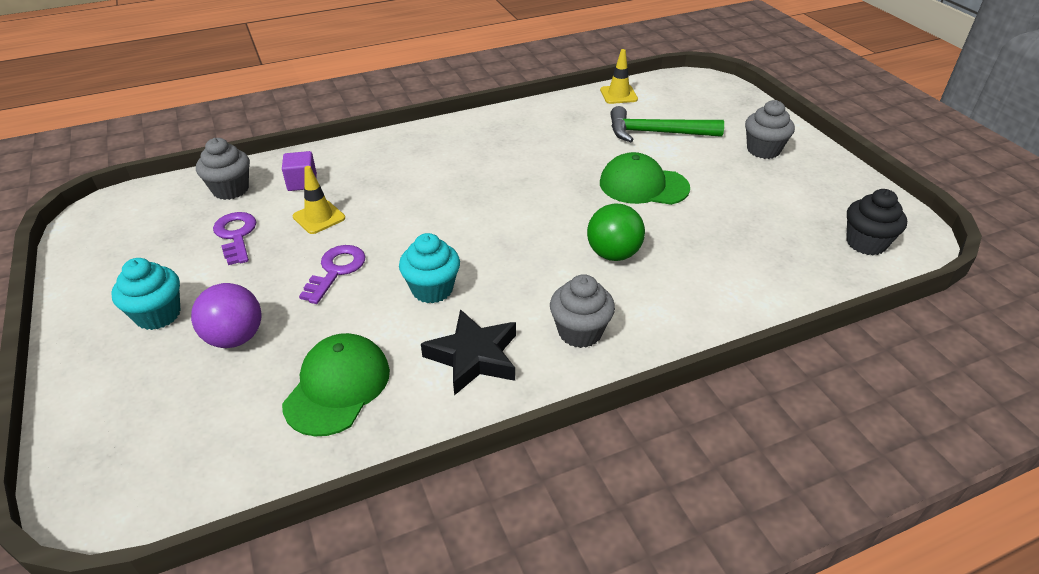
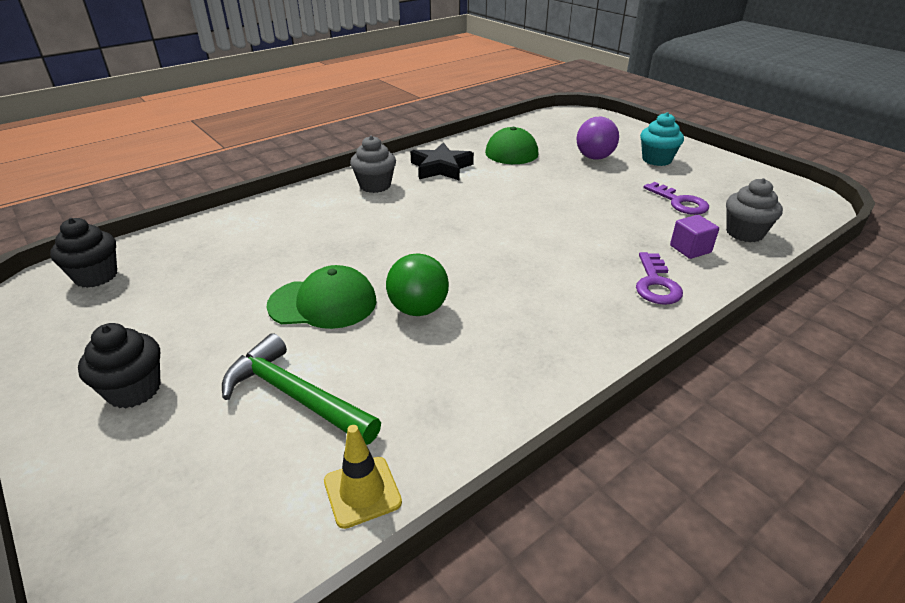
camera: 165 degrees right, 5 degrees down
yellow traffic cone [293,166,345,234] -> none
purple key [299,245,366,304] -> purple key moved to [636,252,683,305]
turquoise cupcake [399,233,460,304] -> none
green ball [587,203,645,261] -> green ball moved to [386,254,449,316]
green hammer [610,106,724,142] -> green hammer turned 135 degrees counterclockwise [222,333,381,445]
grey cupcake [745,100,795,159] -> black cupcake [78,323,161,409]

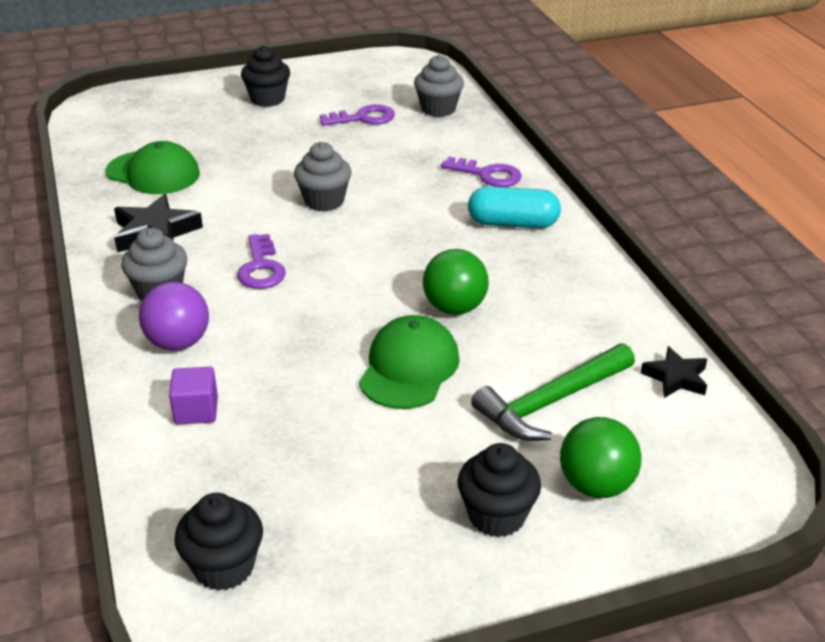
camera: 70 degrees left, 0 degrees up
yellow traffic cone [324,425,402,529] -> black star [641,346,707,398]
purple ball [576,117,619,160] -> purple ball moved to [139,282,209,351]
turquoise cupcake [640,112,684,166] -> black cupcake [241,45,290,107]
purple cube [670,215,719,259] -> purple cube moved to [169,367,218,425]
none -> purple key [237,234,286,289]
none -> grey cupcake [294,142,351,212]
none -> turquoise capsule [468,186,561,228]
none -> green ball [560,417,641,498]

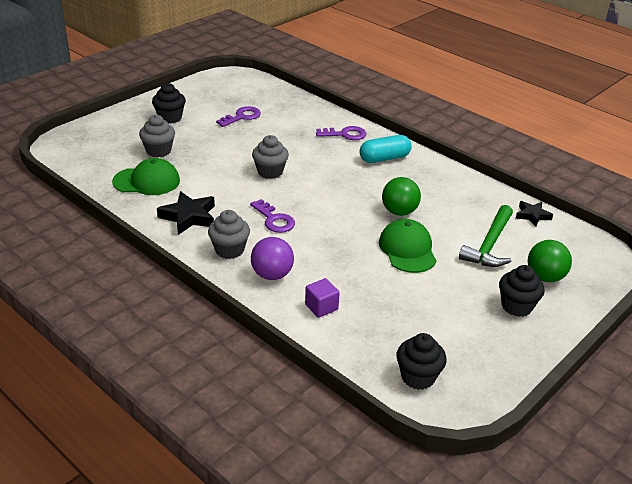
camera: 30 degrees left, 0 degrees up
grey cupcake [414,55,464,117] -> grey cupcake moved to [139,115,175,157]

